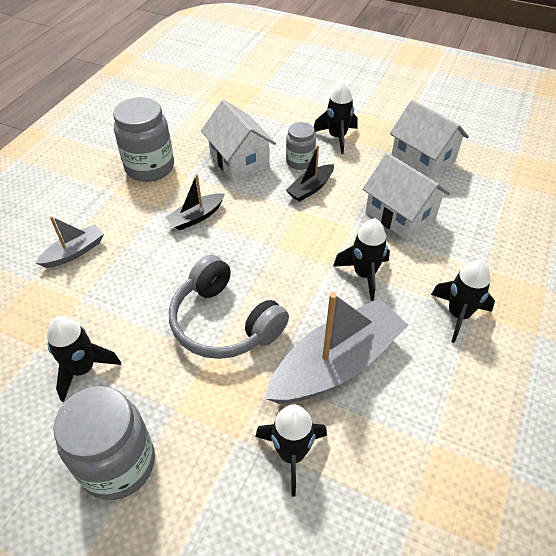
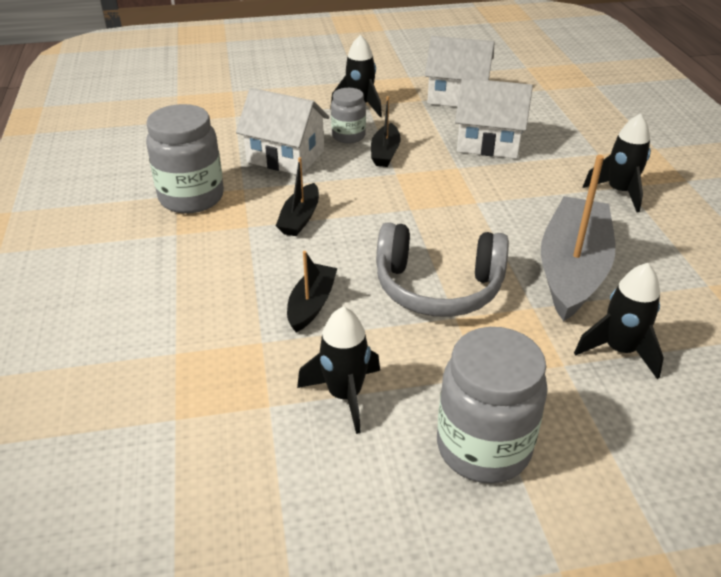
camera: 35 degrees left, 10 degrees down
grey boat [36,216,104,268] -> none
black rocket [333,218,390,301] -> none
none -> black boat [287,251,337,332]

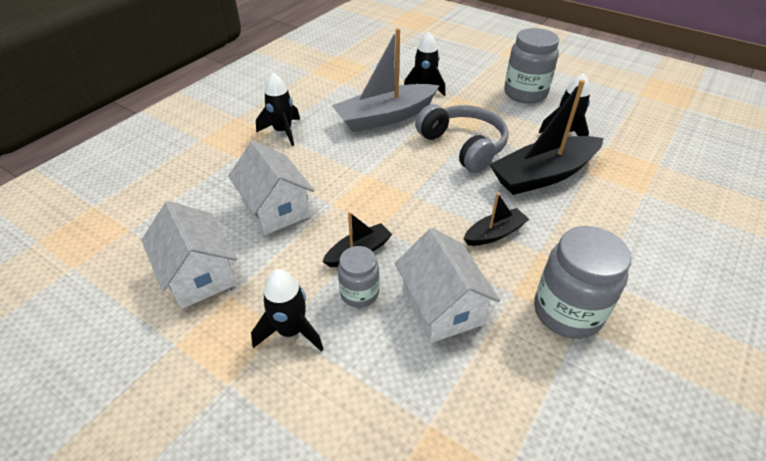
camera: 135 degrees left, 5 degrees up
black boat [287,251,337,332] -> black boat [489,80,603,195], size x1.99

